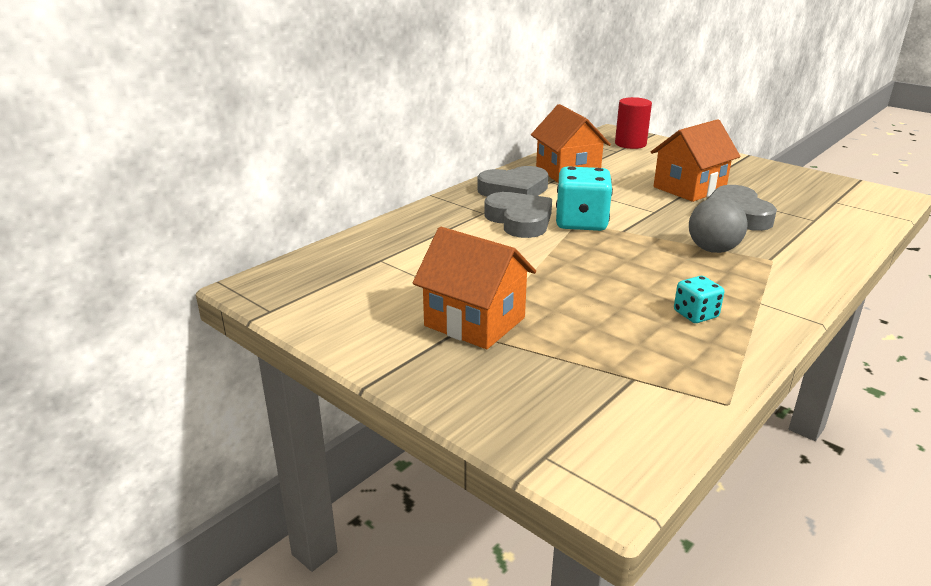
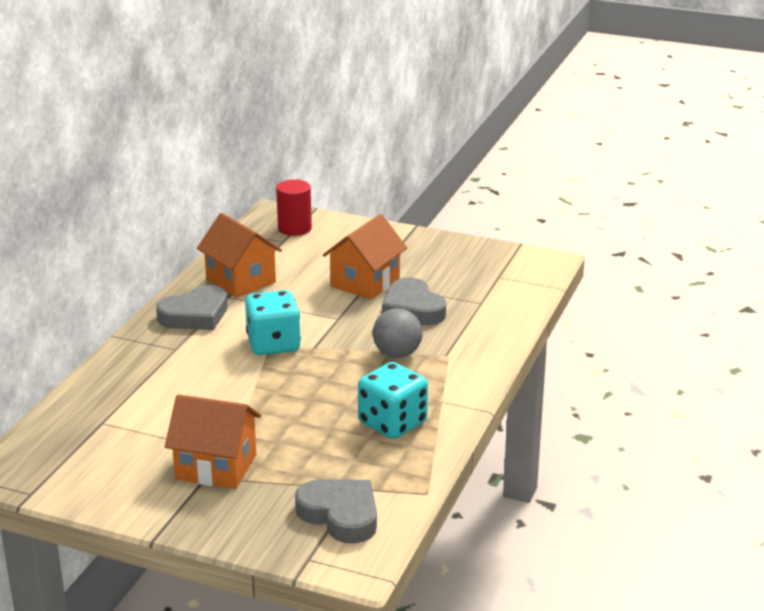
camera: 20 degrees left, 0 degrees up
grey heart [484,192,552,238] -> grey heart moved to [295,479,377,544]
turquoise dice [674,276,724,323] -> turquoise dice [358,362,428,439], size x1.86

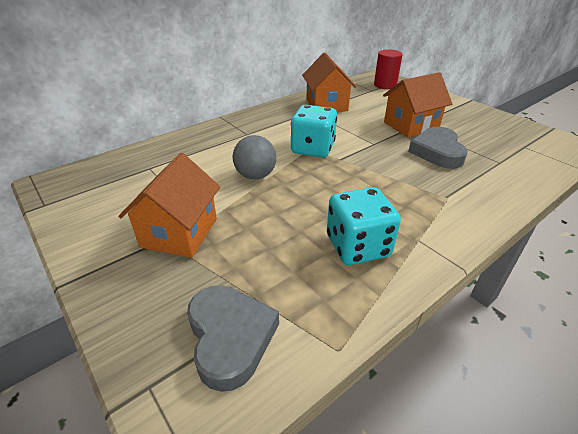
camera: 30 degrees right, 10 degrees up
grey heart [156,285,228,330] -> none
orange house [165,394,261,489] -> orange house turned 60 degrees clockwise [119,153,220,258]
grey ball [373,308,422,358] -> grey ball moved to [232,135,276,179]

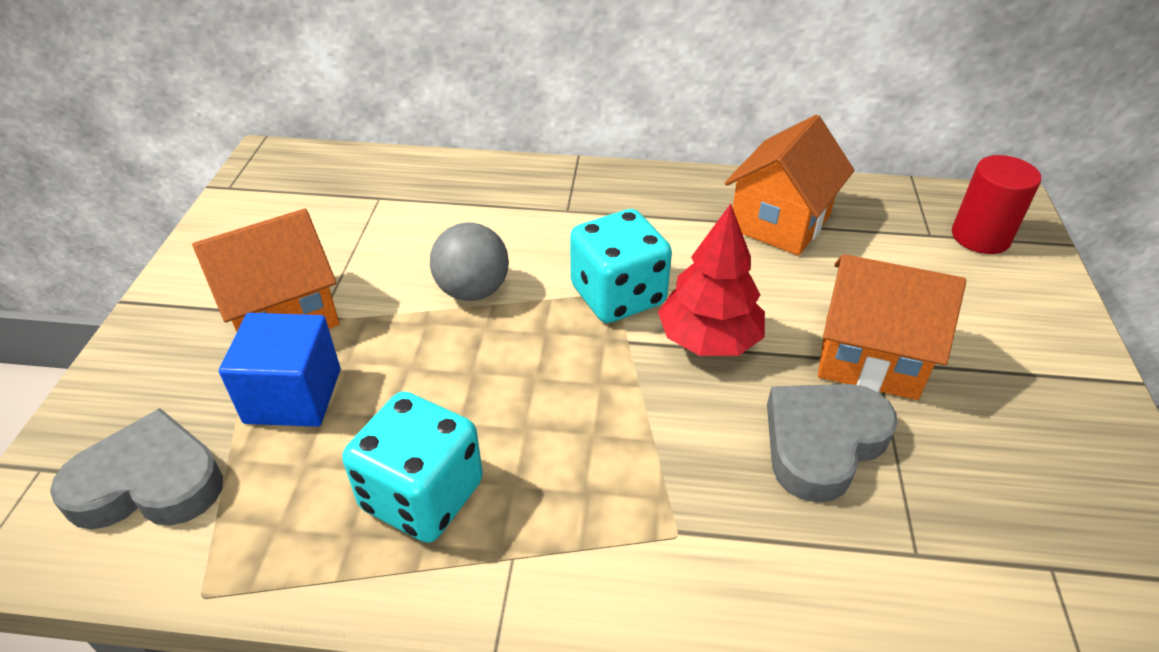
camera: 45 degrees right, 5 degrees up
grey heart [187,285,279,392] -> grey heart turned 120 degrees counterclockwise [50,408,223,529]
none -> blue cube [219,313,340,427]
none -> red tree [658,204,765,356]

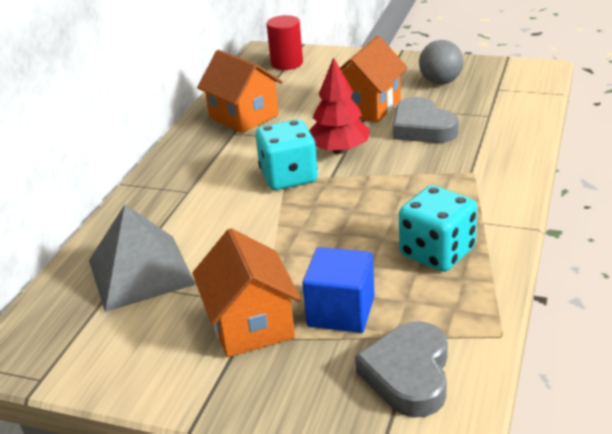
camera: 75 degrees left, 10 degrees down
grey ball [430,222,509,301] -> grey ball moved to [419,40,464,85]
none -> grey pyramid [89,205,196,312]

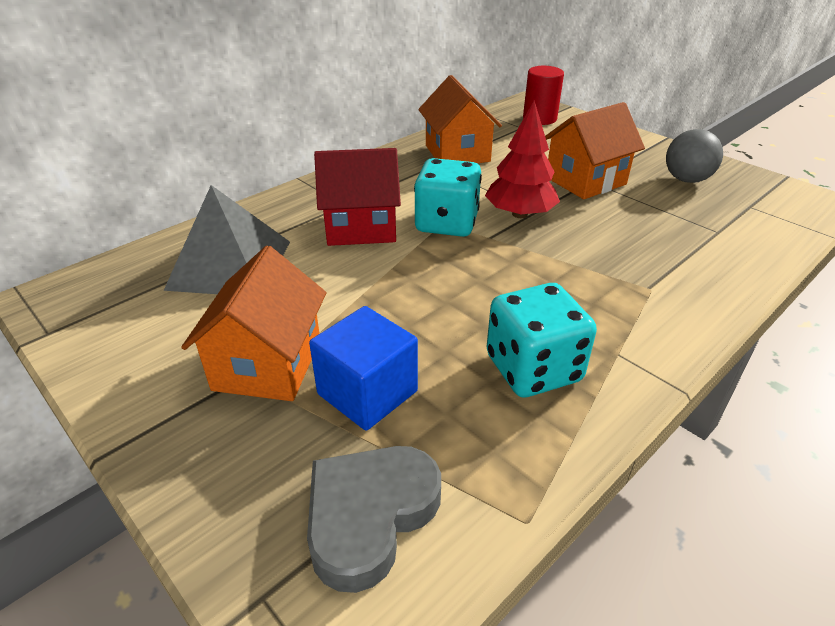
camera: 25 degrees right, 5 degrees up
grey heart [393,97,459,143] -> none
none -> red house [314,148,401,246]

